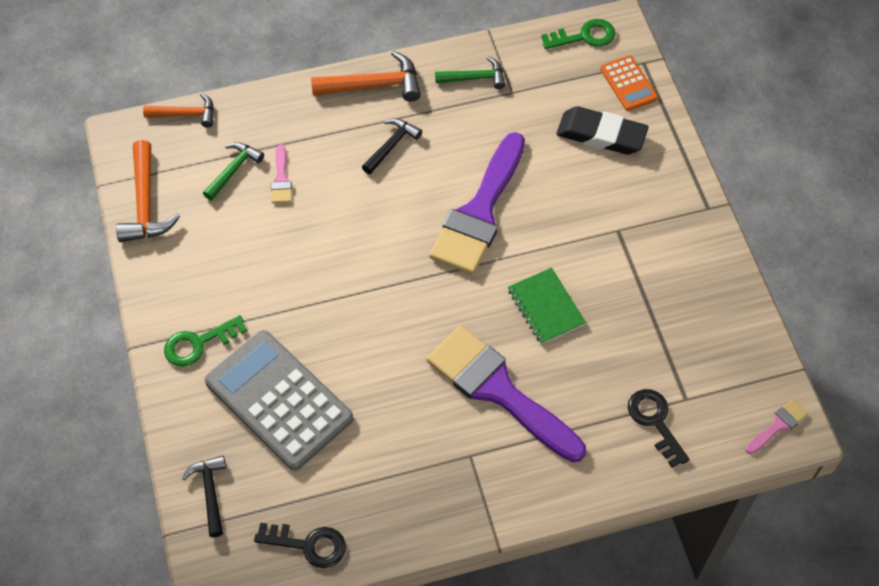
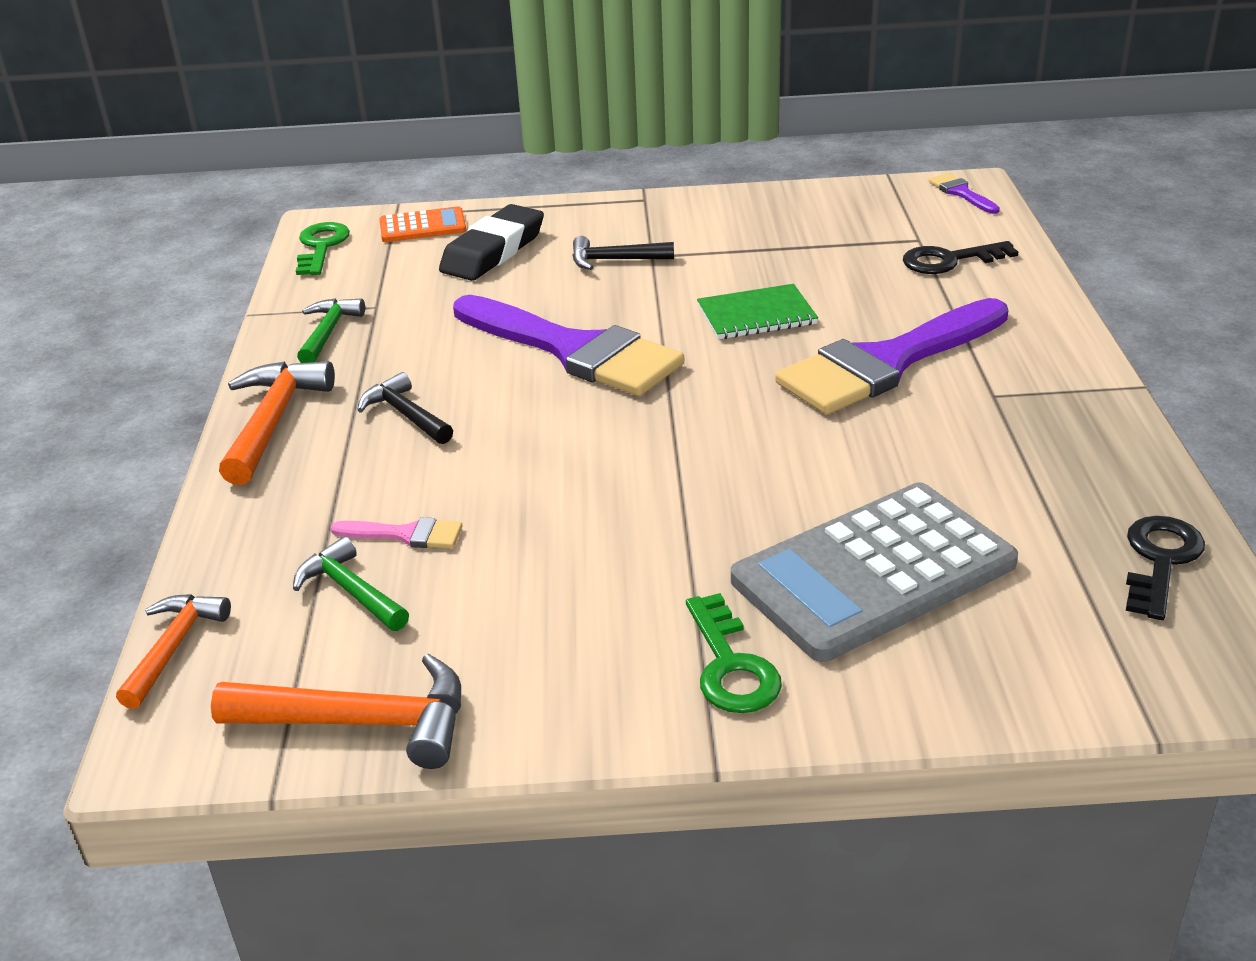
camera: 75 degrees left, 25 degrees down
black hammer [182,456,226,537] -> black hammer moved to [572,236,674,270]
pink brush [745,399,808,454] -> purple brush [929,173,1000,214]

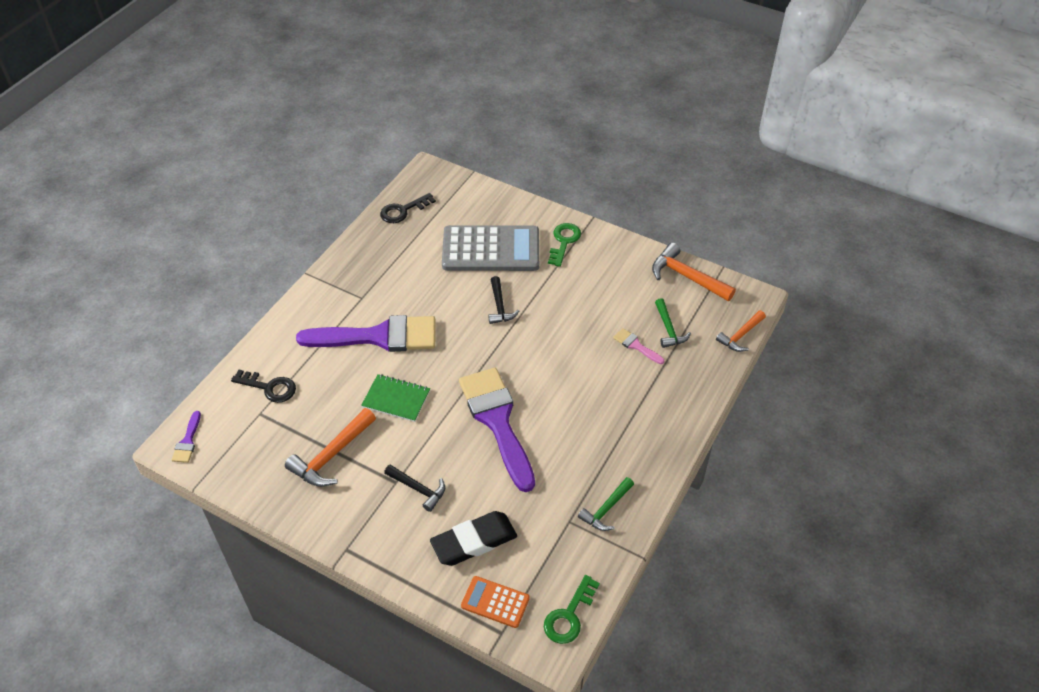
camera: 150 degrees left, 15 degrees up
orange hammer [219,361,335,485] -> orange hammer moved to [285,408,376,487]
black hammer [358,372,453,444] -> black hammer moved to [488,276,519,324]

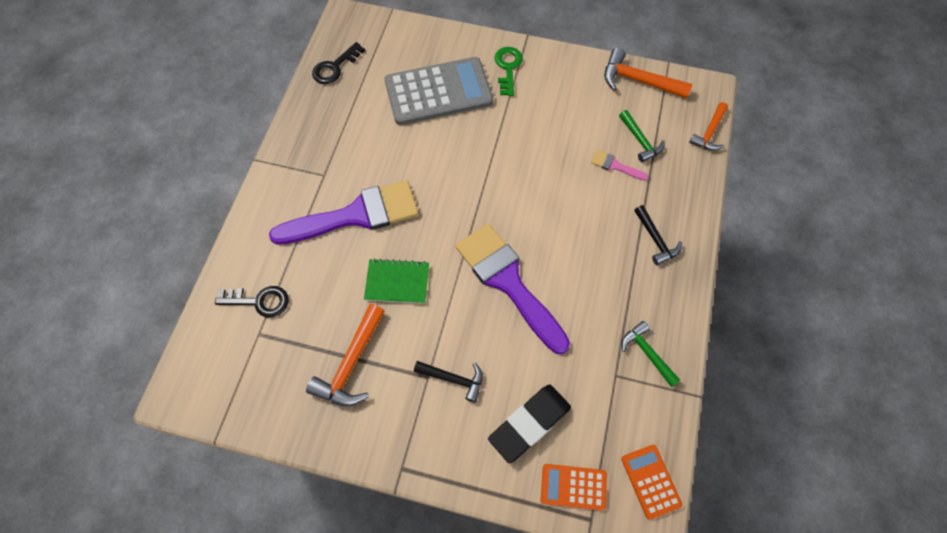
camera: 15 degrees left, 15 degrees up
purple brush [172,411,201,463] -> none
black hammer [488,276,519,324] -> black hammer moved to [634,205,682,265]
green key [544,575,600,644] -> orange calculator [621,445,683,520]
green hammer [578,477,634,531] -> green hammer turned 120 degrees clockwise [622,321,680,387]

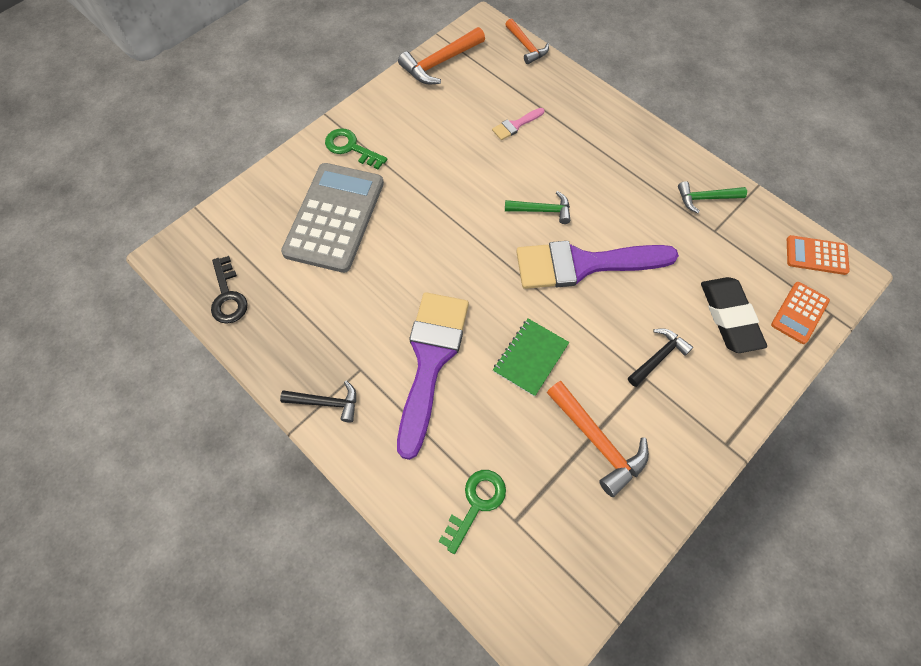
camera: 60 degrees left, 0 degrees up
black key [215,286,289,317] -> green key [438,470,506,554]
green hammer [619,110,665,163] -> green hammer moved to [505,191,570,224]
black hammer [634,205,682,265] -> black hammer moved to [280,381,356,422]

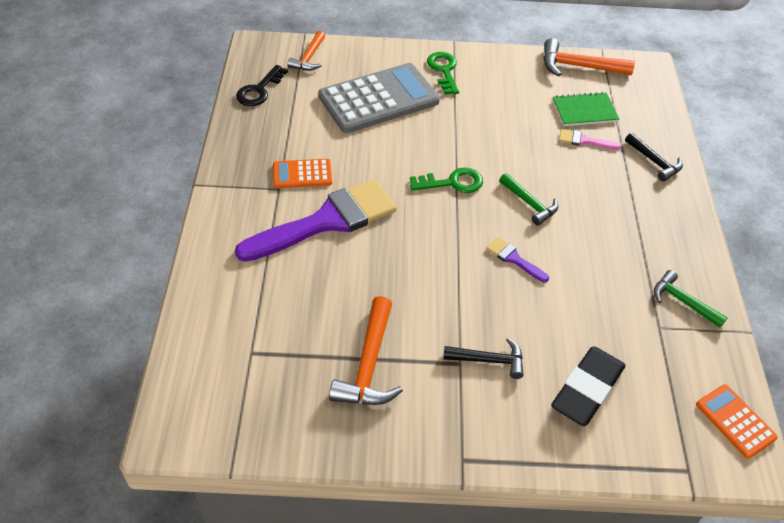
camera: 45 degrees right, 15 degrees down
black hammer [280,381,356,422] -> black hammer moved to [625,133,683,182]
green key [438,470,506,554] -> green key moved to [410,167,483,193]
green notebook [493,319,569,397] -> green notebook moved to [553,92,619,126]
orange hammer [505,19,549,64] -> orange hammer moved to [288,31,325,71]
purple brush [516,241,679,289] -> purple brush [486,237,549,282], size x0.41
orange calculator [771,282,830,344] -> orange calculator moved to [273,159,332,188]

